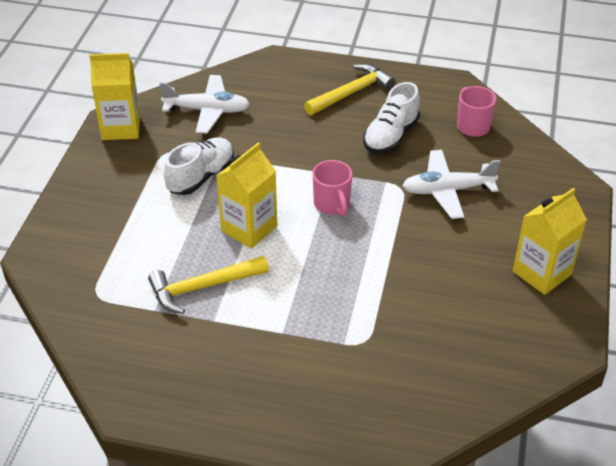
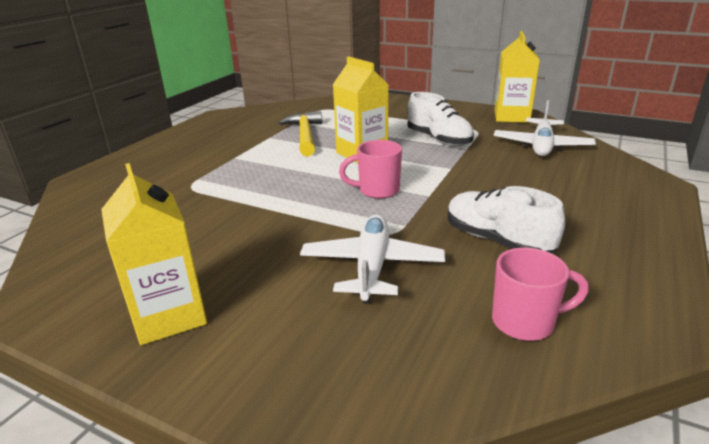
camera: 105 degrees right, 15 degrees down
yellow hammer [304,64,396,115] -> none

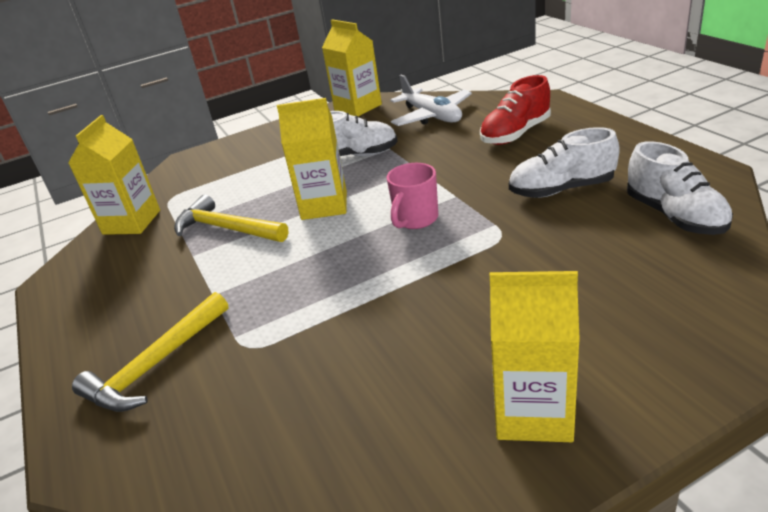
camera: 50 degrees left, 5 degrees up
white plane [300,214,445,304] -> none
pink mug [492,248,589,341] -> white shoe [627,141,733,235]
none -> yellow carton [68,115,160,235]
none -> yellow hammer [72,292,228,412]
none -> red shoe [480,75,551,145]

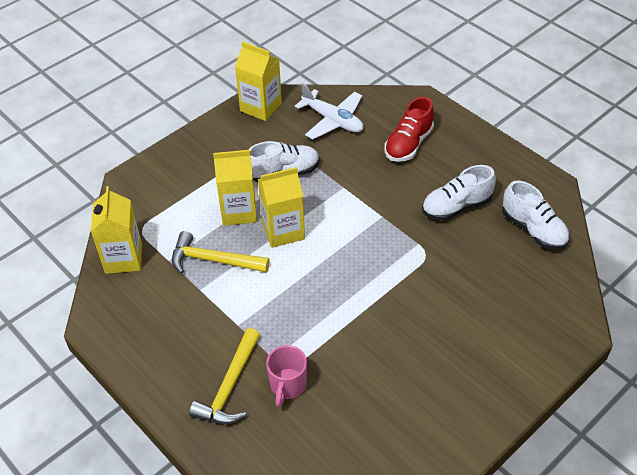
camera: 20 degrees left, 15 degrees up
pink mug [387,163,438,229] -> pink mug moved to [266,345,307,407]
yellow carton [490,271,580,442] -> yellow carton moved to [213,150,257,226]

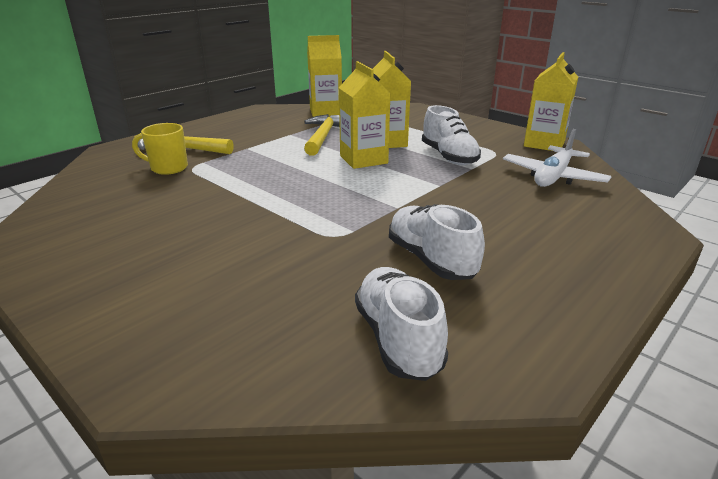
camera: 85 degrees right, 20 degrees down
pink mug [266,345,307,407] -> yellow mug [132,123,188,175]
red shoe [384,97,434,162] -> none
white shoe [502,181,570,250] -> white shoe turned 120 degrees clockwise [355,267,448,381]

